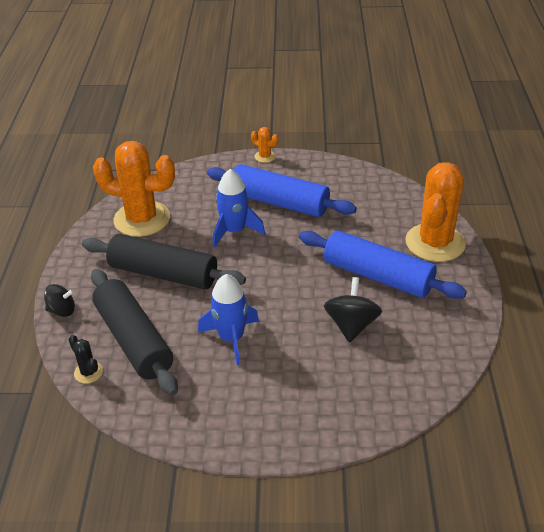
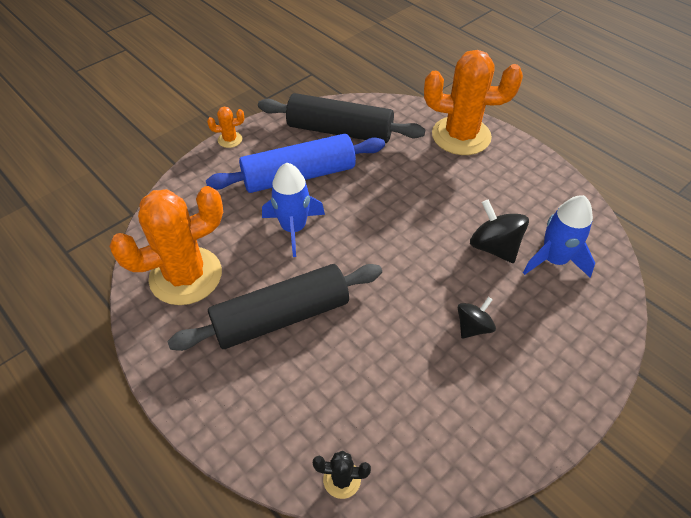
camera: 45 degrees left, 10 degrees up
black spinning top [44,284,75,317] -> black spinning top moved to [458,297,496,339]
black rolling pin [91,269,178,396] -> black rolling pin moved to [258,93,425,143]
blue rocket [198,274,259,365] -> blue rocket moved to [523,195,595,278]
blue rolling pin [299,230,467,299] -> none
orange cactus [405,162,466,262] -> orange cactus turned 60 degrees counterclockwise [424,50,523,155]

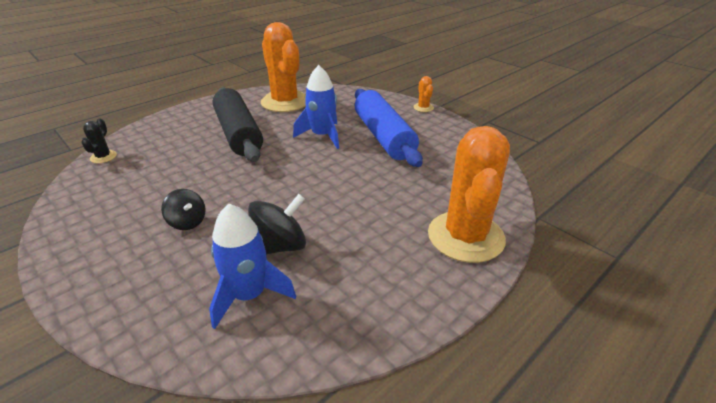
camera: 90 degrees right, 15 degrees down
black rolling pin [258,93,425,143] -> none

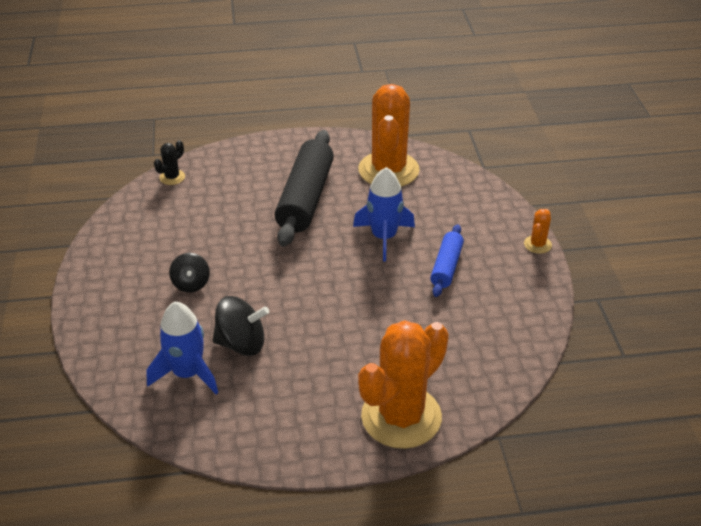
camera: 35 degrees right, 5 degrees up
blue rolling pin [355,89,423,167] -> blue rolling pin [430,224,464,297], size x0.54

